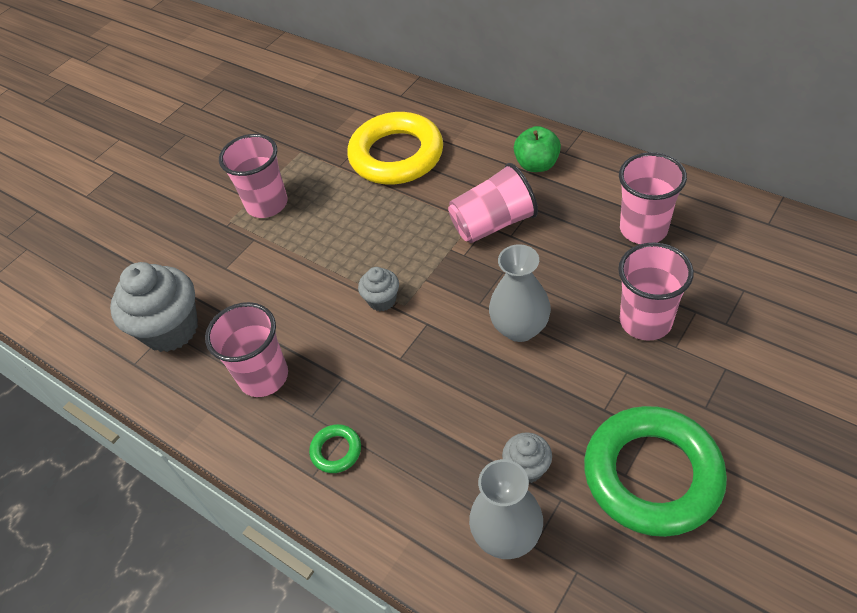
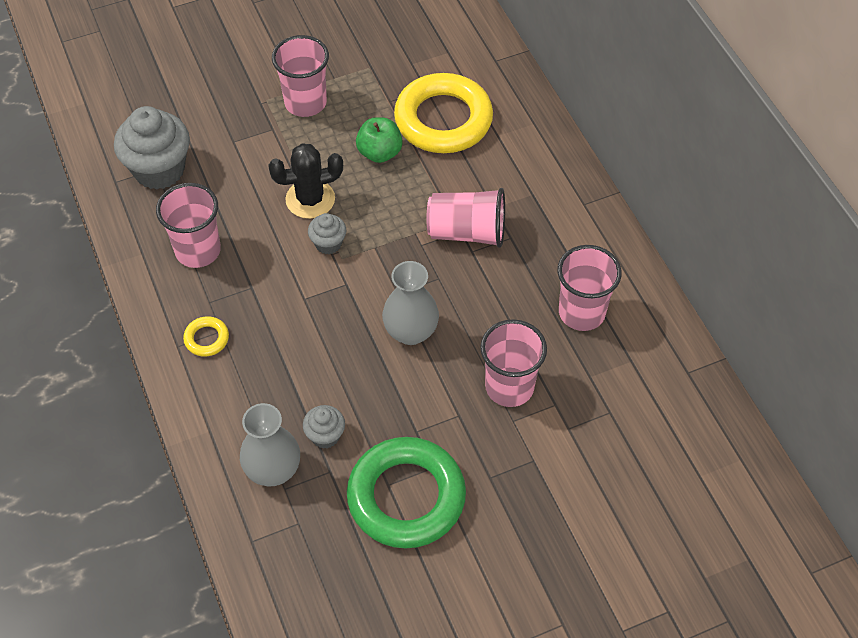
camera: 25 degrees right, 5 degrees up
green ring [309,424,361,473] -> yellow ring [183,316,229,357]
green apple [514,126,561,172] -> green apple moved to [356,117,403,163]
none -> black cactus [268,143,343,219]

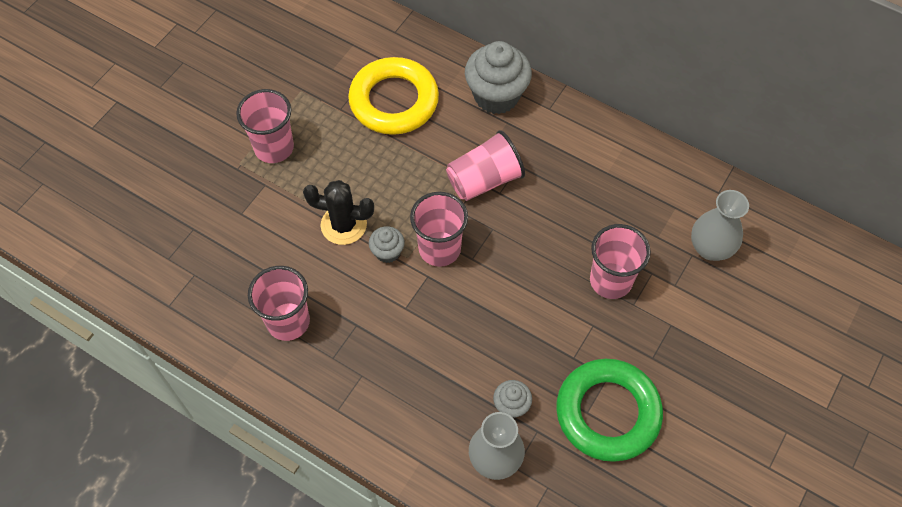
camera: 35 degrees left, 5 degrees up
grey cupcake [114,106,190,190] -> grey cupcake moved to [465,41,532,114]
yellow ring [183,316,229,357] -> none
black cactus [268,143,343,219] -> black cactus turned 60 degrees clockwise [303,180,374,245]
green apple [356,117,403,163] -> none
grey vase [382,261,439,345] -> grey vase moved to [691,190,749,261]
pink cup [557,245,622,331] -> pink cup moved to [410,192,468,267]

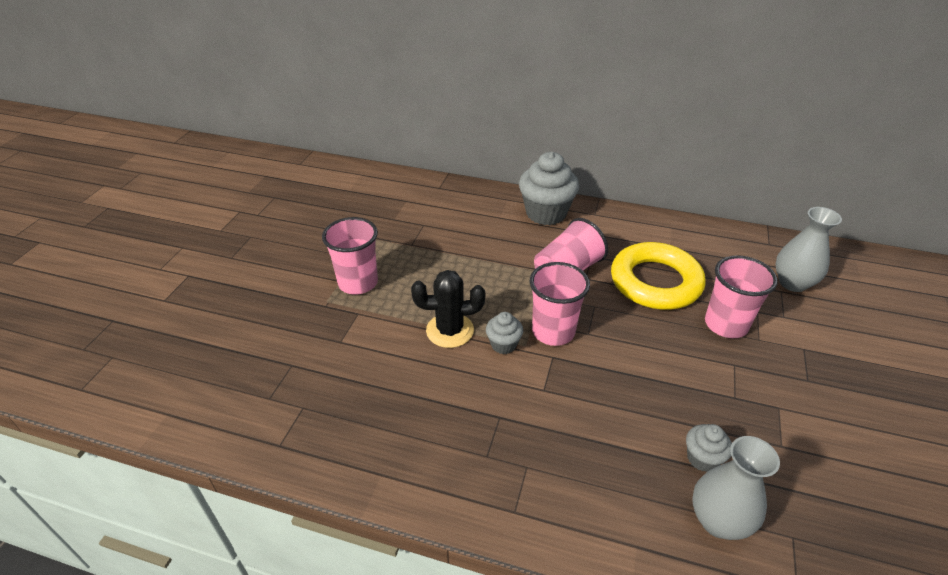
camera: 15 degrees left, 20 degrees down
pink cup [248,266,310,341] -> none
yellow ring [348,57,439,135] -> yellow ring moved to [611,242,706,310]
green ring [556,359,663,462] -> none

